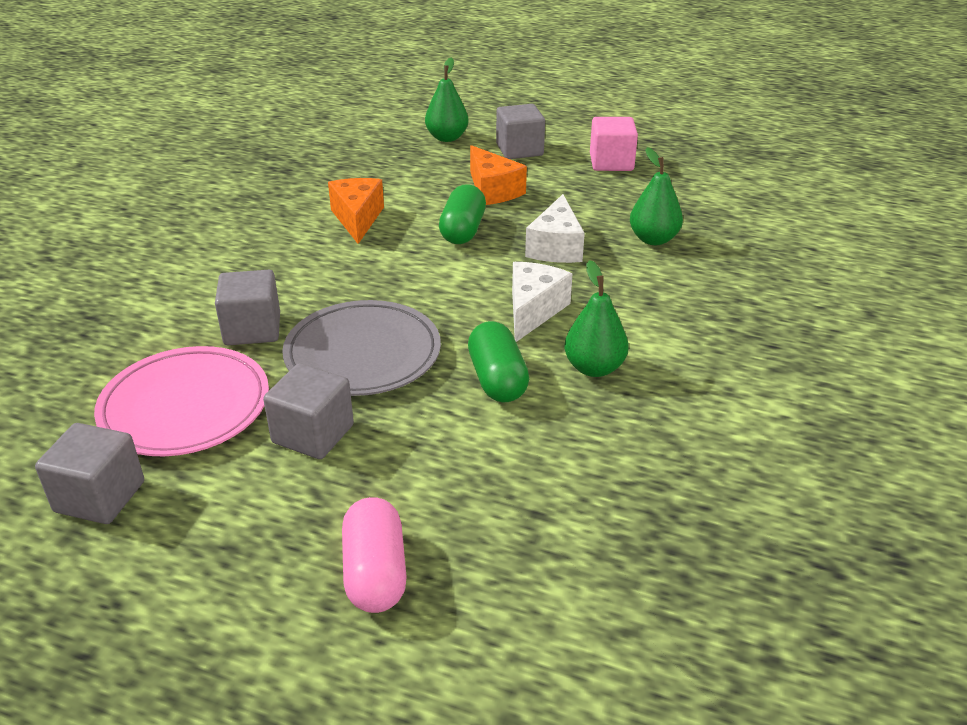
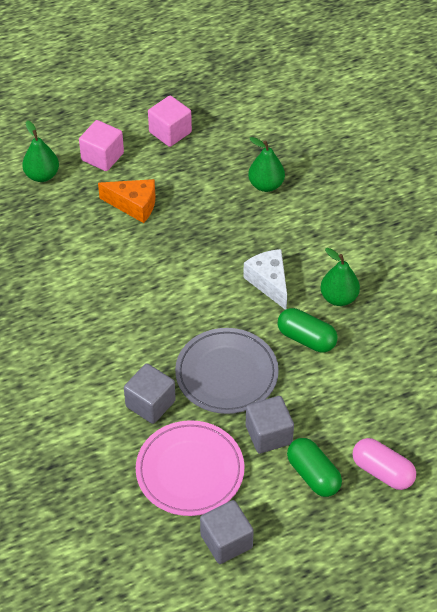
camera: 45 degrees left, 15 degrees up
orange cheese [328,178,384,244] -> none
green capsule [439,184,486,244] -> green capsule moved to [287,438,342,497]
grey cube [496,104,545,159] -> pink cube [79,120,124,171]
white cheese [525,194,585,263] -> none

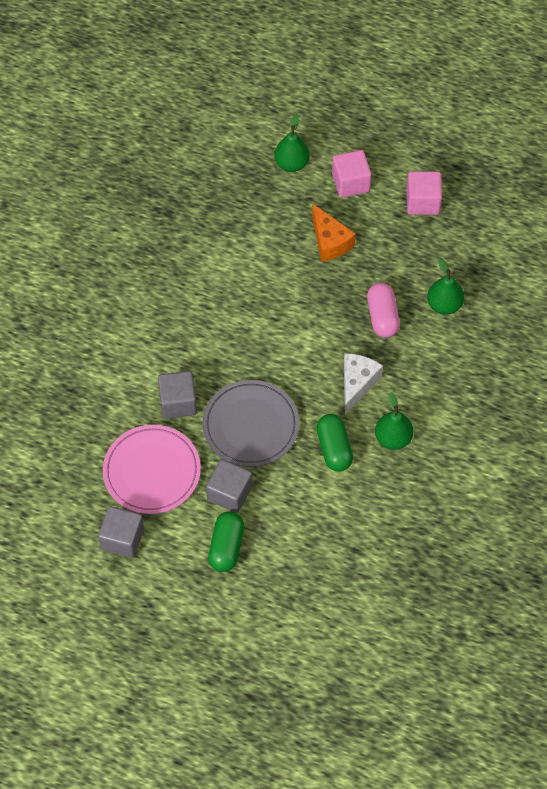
camera: 45 degrees right, 10 degrees up
pink capsule [353,438,416,490] -> pink capsule moved to [367,283,400,338]

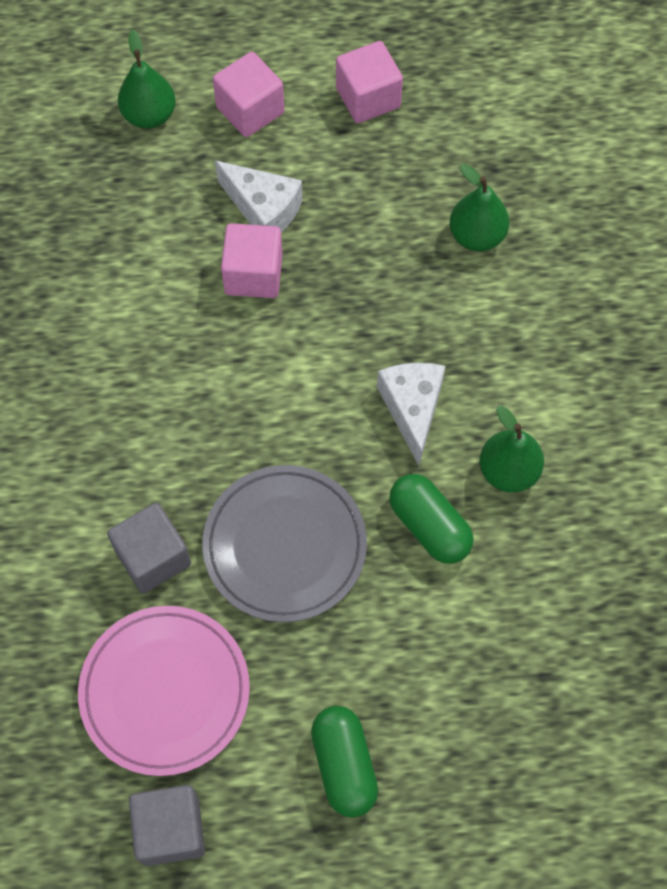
camera: 25 degrees left, 5 degrees up
grey cube [206,459,252,513] -> none
orange cheese [312,204,356,262] -> white cheese [215,161,303,232]
pink capsule [367,283,400,338] -> none
none -> pink cube [221,223,283,298]

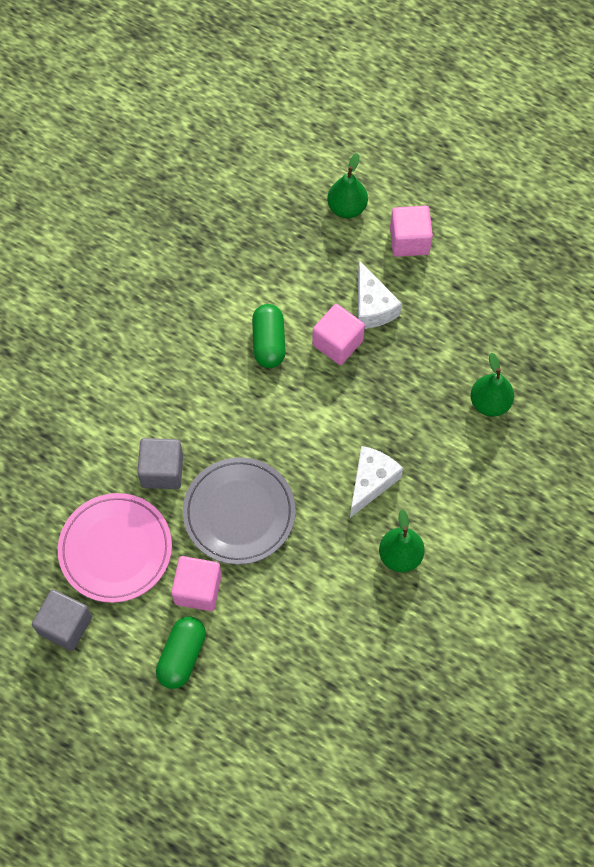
camera: 35 degrees right, 0 degrees up
pink cube [336,41,403,123] -> pink cube moved to [171,556,222,611]
green capsule [389,474,474,564] -> green capsule moved to [252,304,286,368]

